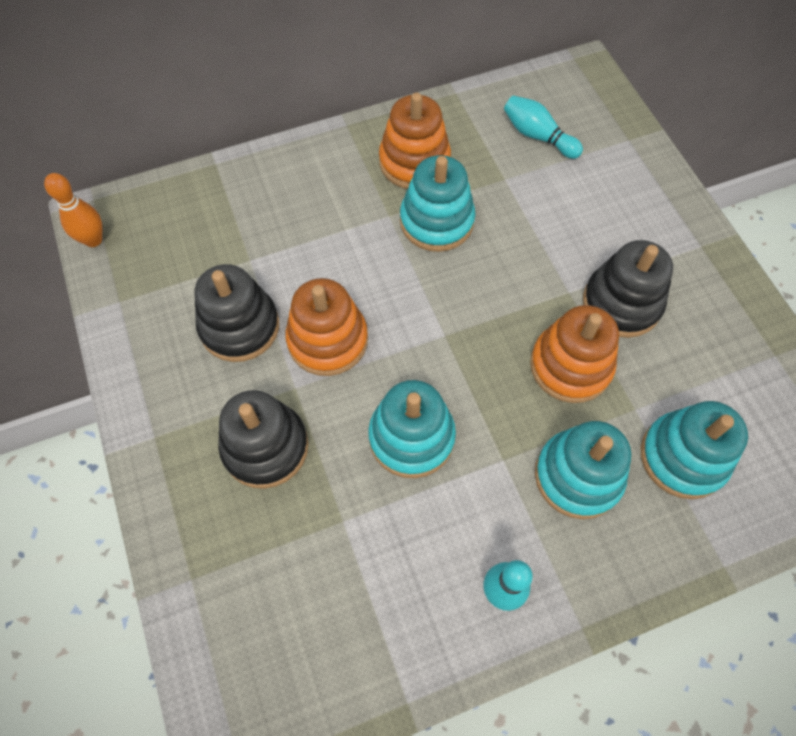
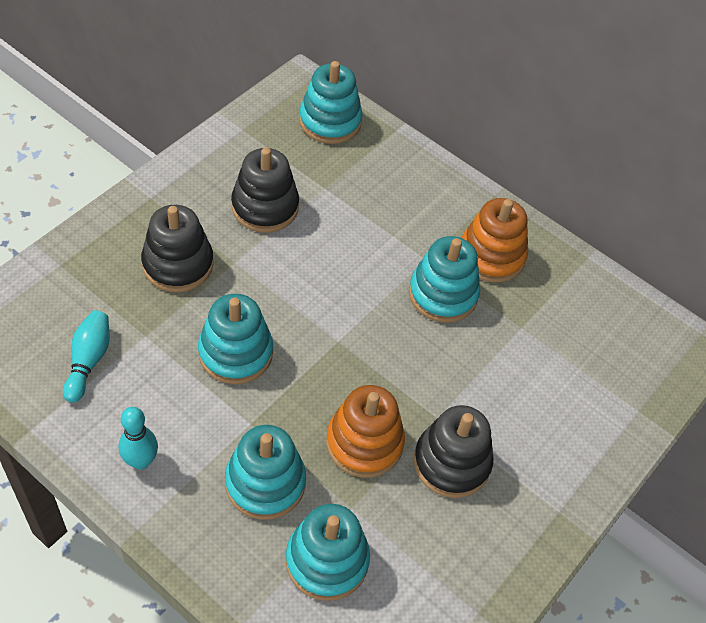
camera: 55 degrees right, 10 degrees down
orange bowling pin [44,173,102,247] -> none
orange stacking toy [285,278,368,376] -> none
turquoise bowling pin [504,95,583,159] -> turquoise bowling pin moved to [63,310,110,403]
none -> turquoise stacking toy [299,61,363,144]

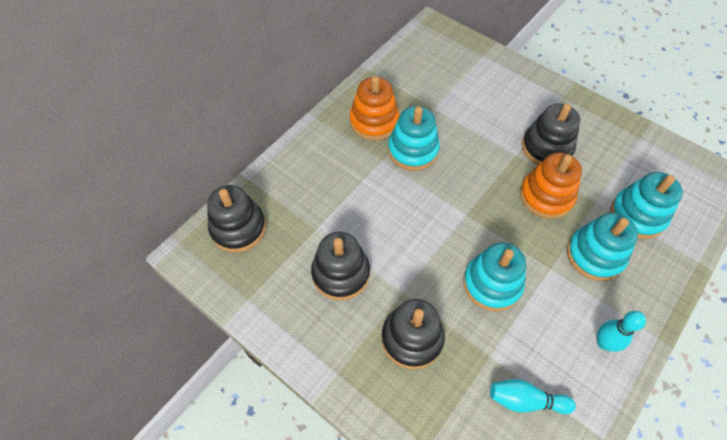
camera: 85 degrees left, 5 degrees up
turquoise stacking toy [299,61,363,144] -> black stacking toy [207,185,266,253]

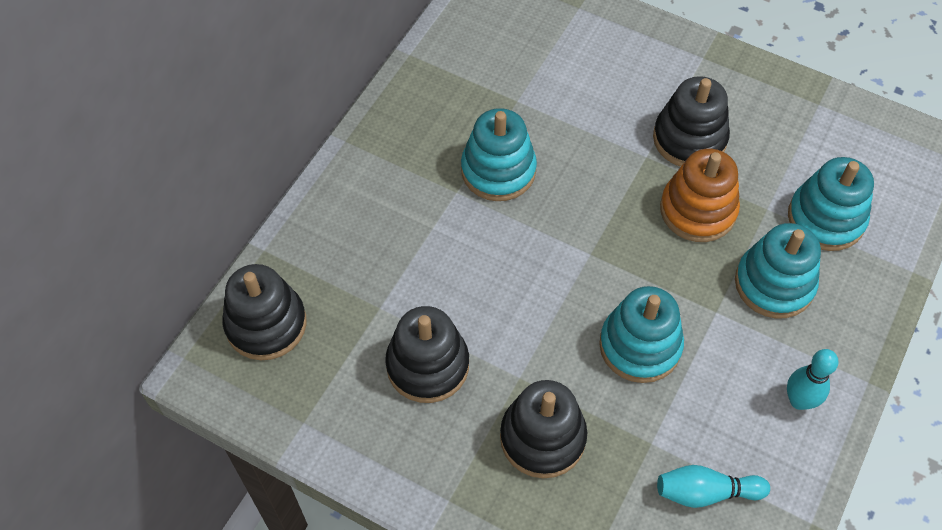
camera: 10 degrees left, 0 degrees up
orange stacking toy [350,76,399,140] -> none

